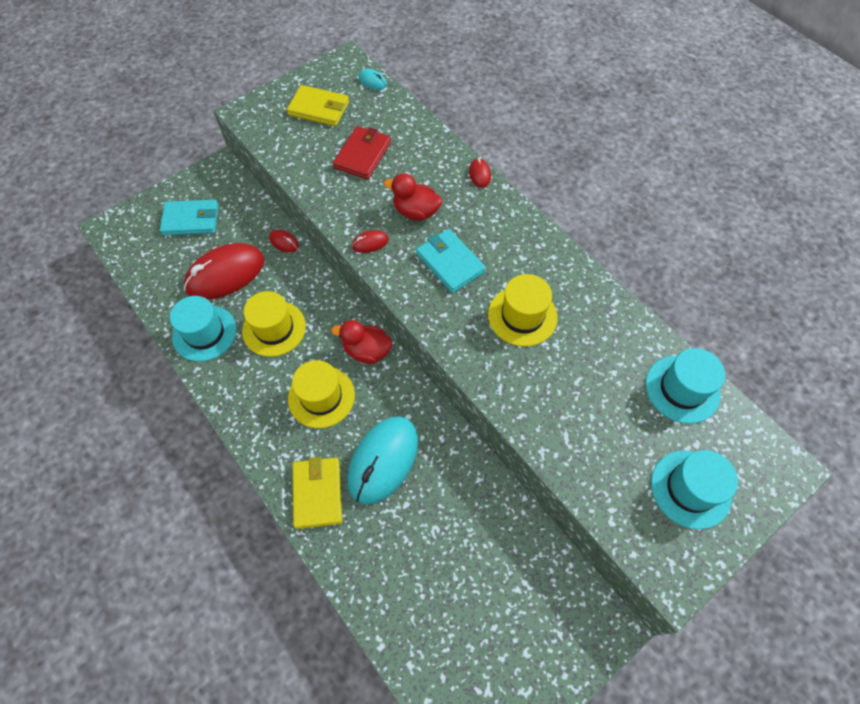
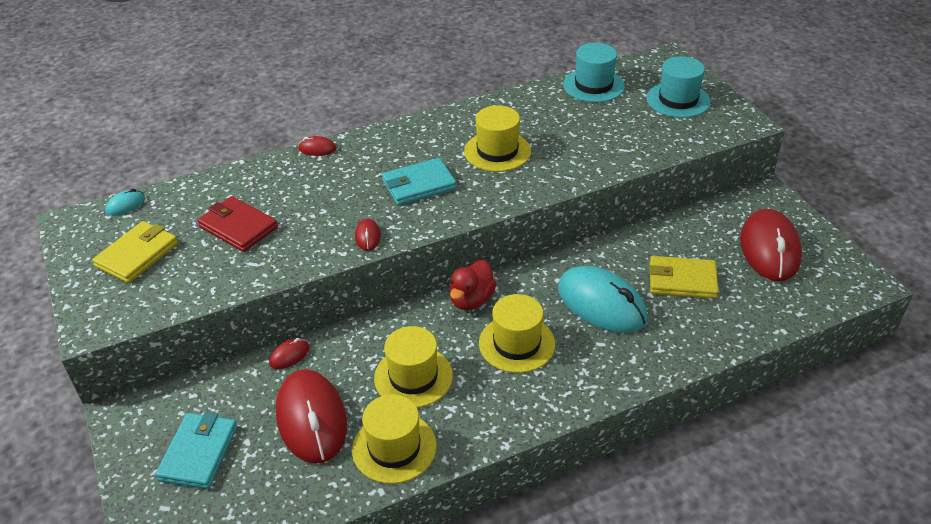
camera: 75 degrees left, 20 degrees down
turquoise hat [170,296,237,362] -> yellow hat [352,394,437,484]
yellow wallet [293,457,342,529] -> yellow wallet moved to [649,256,719,299]
red duck [384,173,442,221] -> none
none -> red mouse [740,209,802,281]

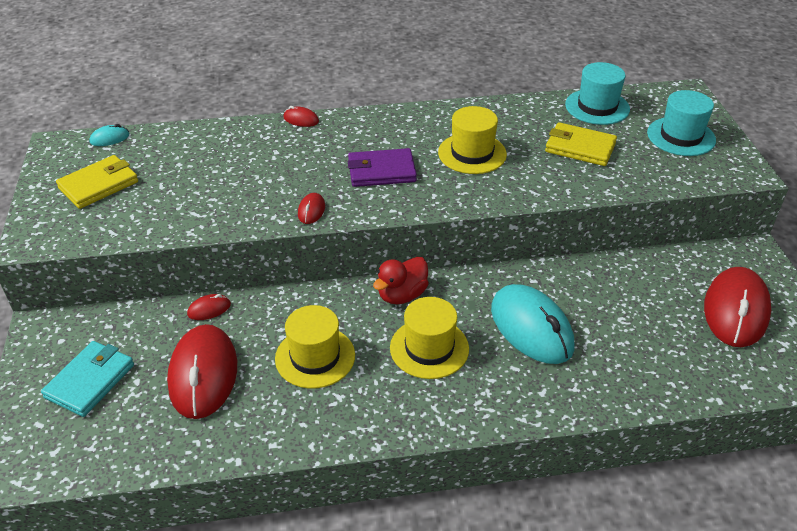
camera: 15 degrees right, 0 degrees up
red wallet [197,196,278,252] -> none
yellow hat [352,394,437,484] -> none
turquoise wallet [382,158,457,205] -> purple wallet [348,148,417,187]
yellow wallet [649,256,719,299] -> yellow wallet moved to [545,122,617,166]

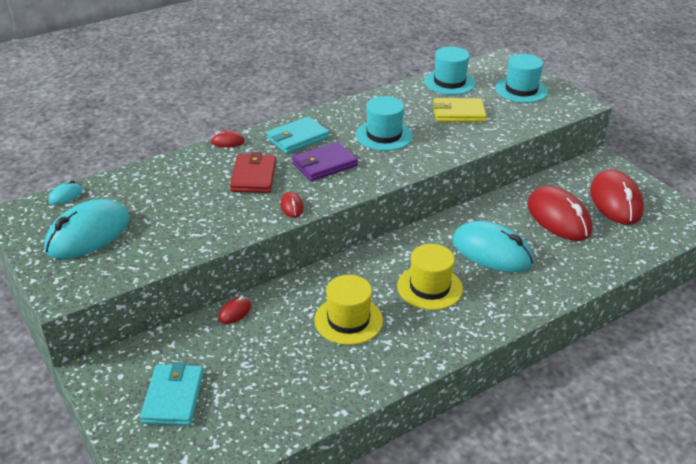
camera: 25 degrees left, 5 degrees down
yellow wallet [56,155,138,209] -> turquoise mouse [44,199,130,259]
red mouse [167,324,237,419] -> red mouse moved to [527,186,592,241]
red duck [373,257,429,304] -> none
yellow hat [438,106,507,174] -> turquoise hat [356,96,413,151]
none -> red wallet [230,152,276,193]
none -> turquoise wallet [266,116,329,154]

